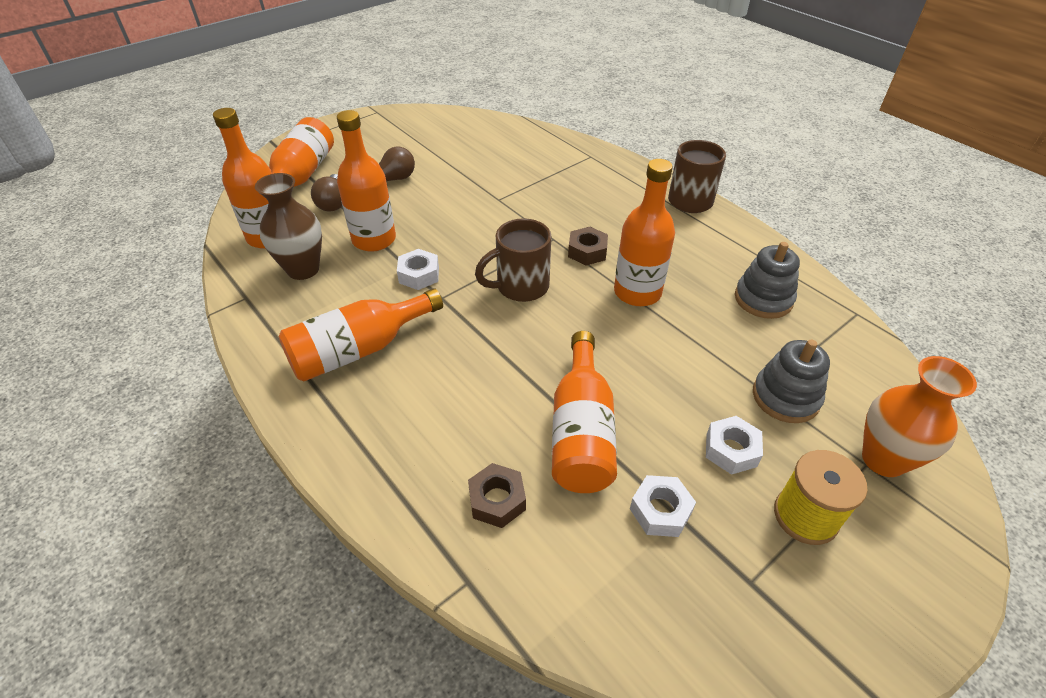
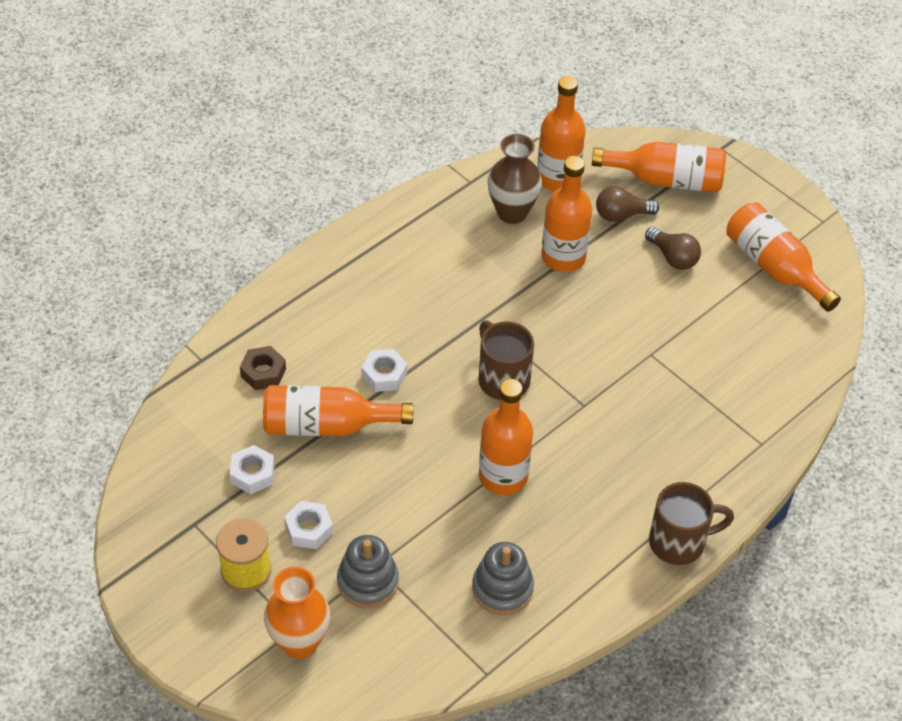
camera: 85 degrees right, 5 degrees up
orange bottle [279,288,443,381] -> orange bottle moved to [727,202,841,312]
white nut [397,249,439,290] -> white nut moved to [362,349,407,392]
brown nut [568,227,608,266] -> none

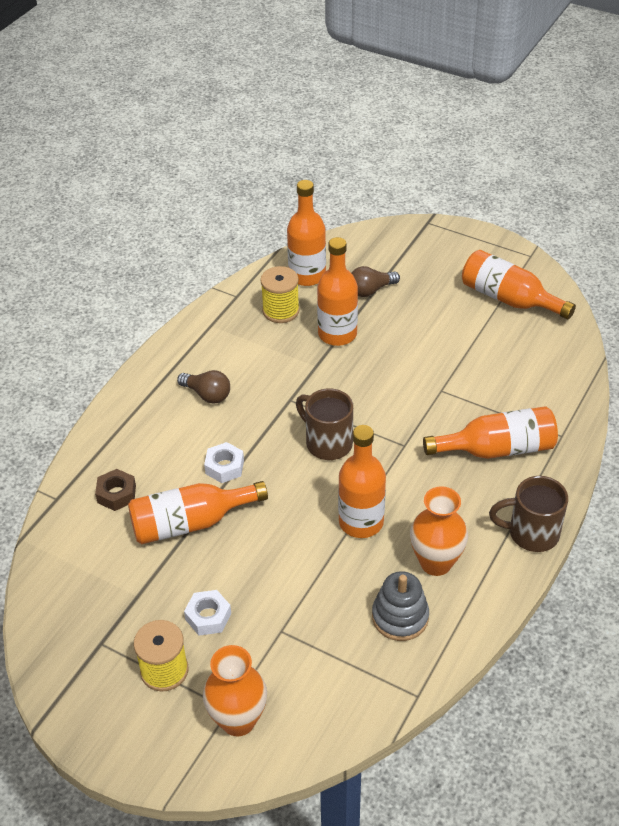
camera: 15 degrees left, 5 degrees down
white nut [230,445,275,494] -> none
grey stacking toy [337,535,399,608] -> none
brown vase [488,134,542,224] -> yellow spool [260,266,300,323]
orange bottle [592,142,726,193] -> orange bottle moved to [423,406,558,459]
brown light bulb [645,227,701,270] -> brown light bulb moved to [177,370,230,404]
brown mug [649,482,734,565] -> brown mug turned 150 degrees counterclockwise [489,476,568,552]
none -> orange vase [410,486,468,576]

